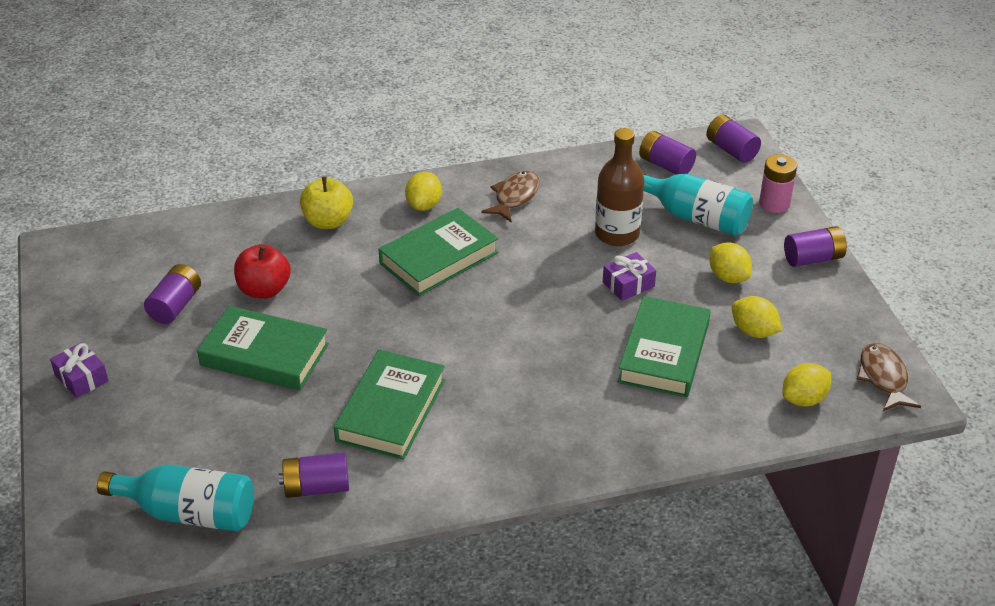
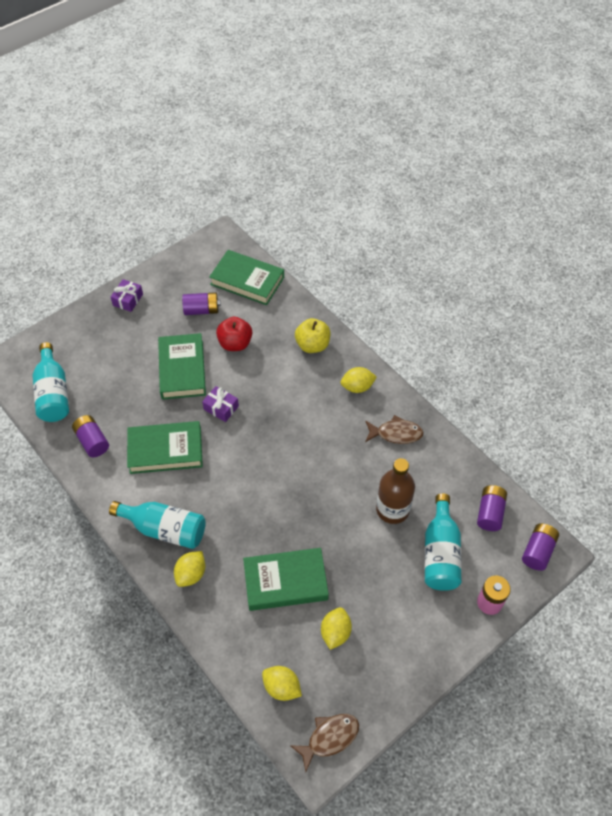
camera: 65 degrees right, 15 degrees up
green book [379,208,498,296] -> green book moved to [209,250,284,305]
purple gift [603,252,656,301] -> purple gift moved to [202,386,239,422]
yellow lemon [709,242,752,283] -> yellow lemon moved to [174,551,205,587]
purple battery [784,226,847,267] -> none
none -> turquoise bottle [109,501,206,549]

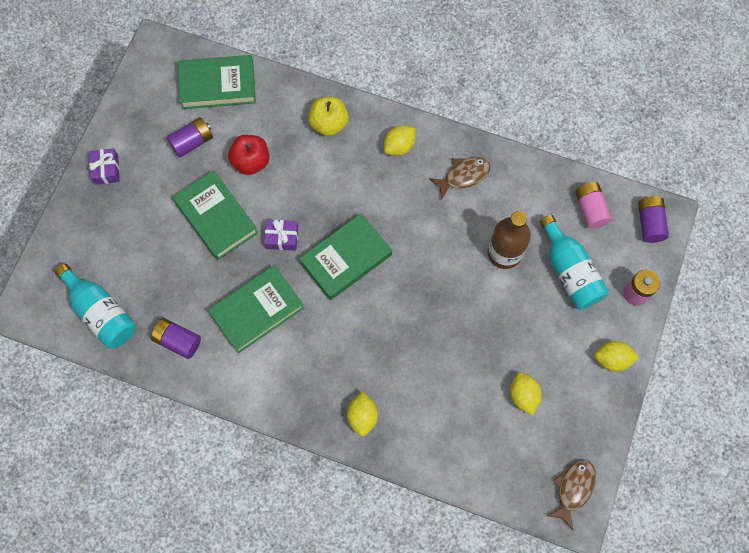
camera: 30 degrees left, 15 degrees up
turquoise bottle [109,501,206,549] -> none
green book [243,548,329,611] -> green book moved to [299,213,392,300]
yellow lemon [262,666,302,701] -> yellow lemon moved to [594,341,639,372]
purple battery [477,485,507,531] -> pink battery [575,182,612,229]

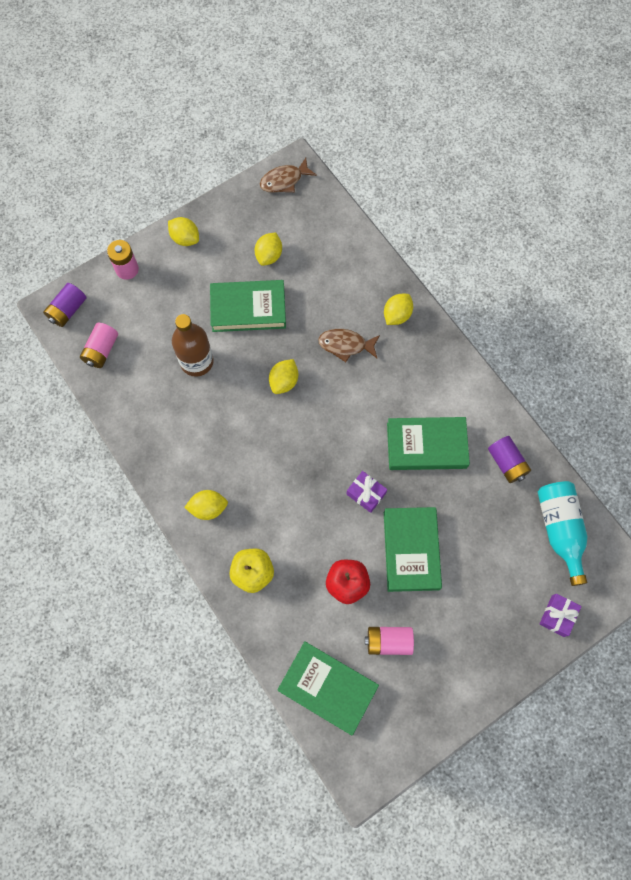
camera: 145 degrees left, 0 degrees up
purple gift [89,148,120,185] -> purple gift moved to [540,594,582,637]
purple battery [167,117,213,158] -> pink battery [365,627,414,655]
green book [299,213,392,300] -> green book moved to [210,280,286,332]
brown fish [429,157,491,200] -> brown fish moved to [318,329,380,362]
turquoise bottle [540,215,609,310] -> none
none -> yellow lemon [269,359,298,394]

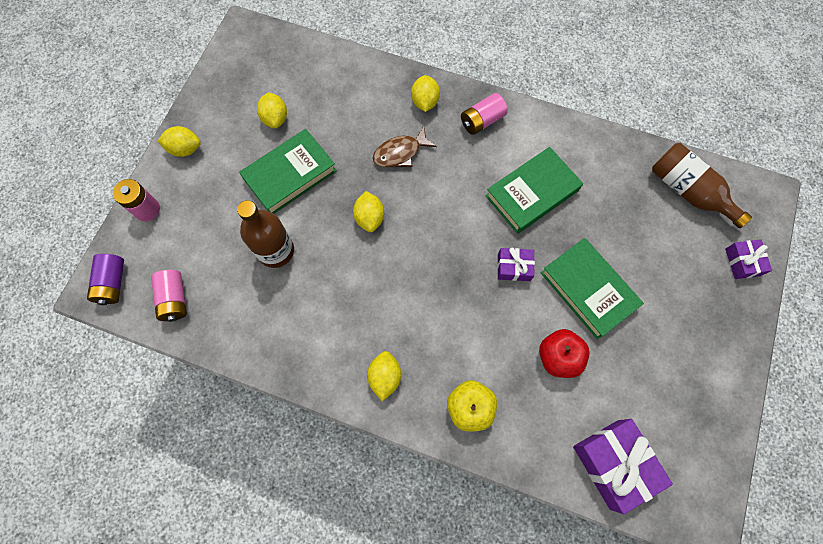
camera: 35 degrees left, 0 degrees up
yellow lemon [184,490,228,520] -> yellow lemon turned 45 degrees counterclockwise [367,351,401,401]
brown fish [260,158,317,193] -> none
green book [278,641,379,735] -> purple gift [573,419,673,514]
pink battery [365,627,414,655] -> pink battery moved to [461,93,508,135]
purple battery [488,436,531,483] -> none
turquoise bottle [538,481,587,586] -> brown bottle [652,143,752,228]

